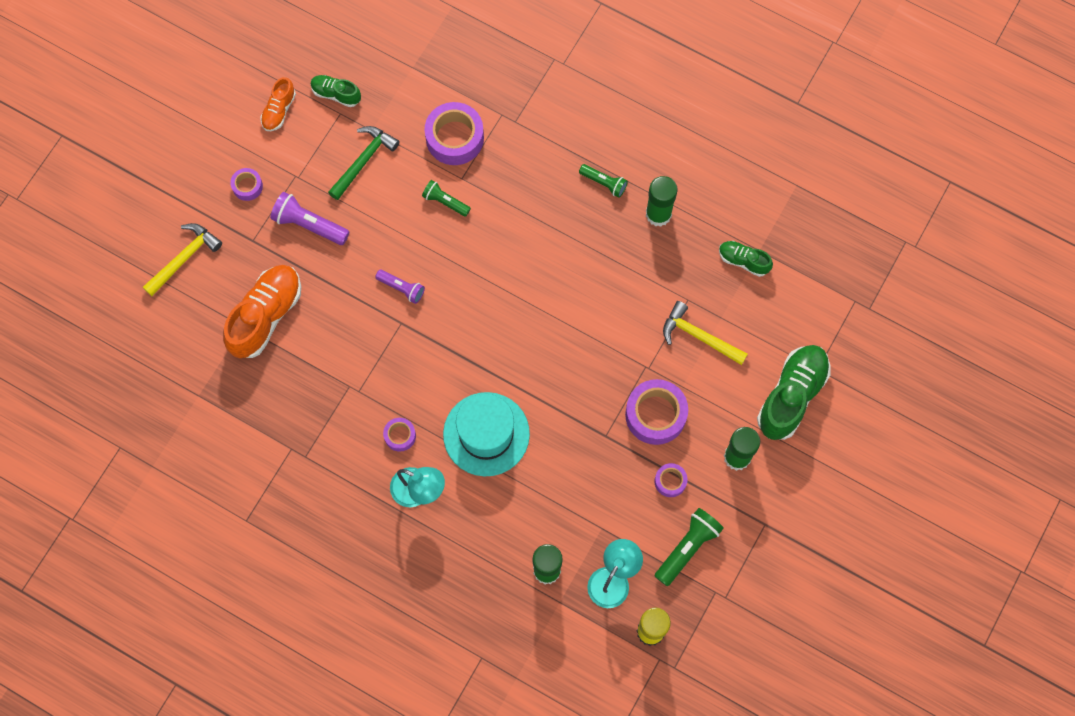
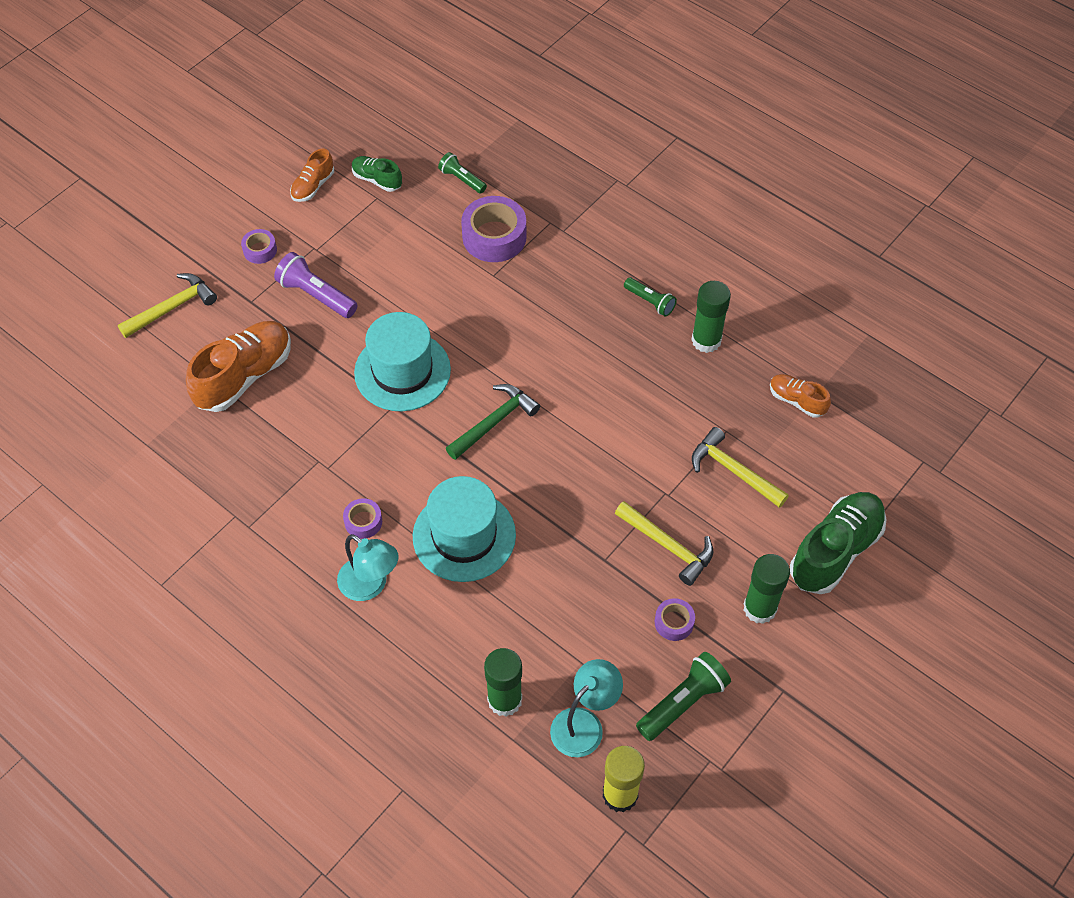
camera: 10 degrees right, 15 degrees down
green hammer [328,126,400,200] -> green hammer moved to [446,384,540,460]
purple flashlight [375,269,425,304] -> turquoise hat [354,312,451,411]
green flashlight [422,180,471,217] -> green flashlight moved to [438,152,487,194]
purple tape [625,379,688,445] -> yellow hammer [615,501,714,586]
green shoe [719,241,773,277] -> orange shoe [770,374,831,418]

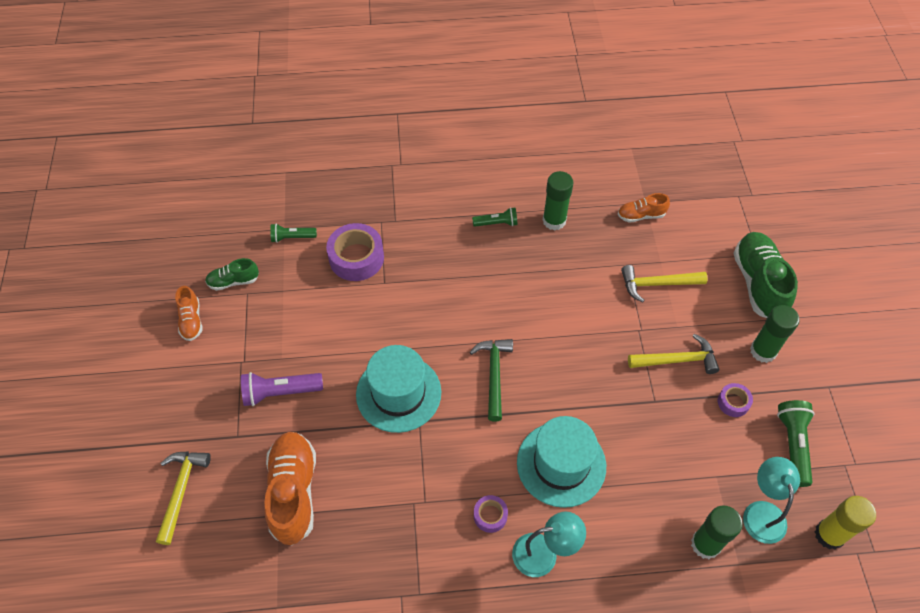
camera: 45 degrees left, 0 degrees up
purple tape [241,229,277,264] -> none

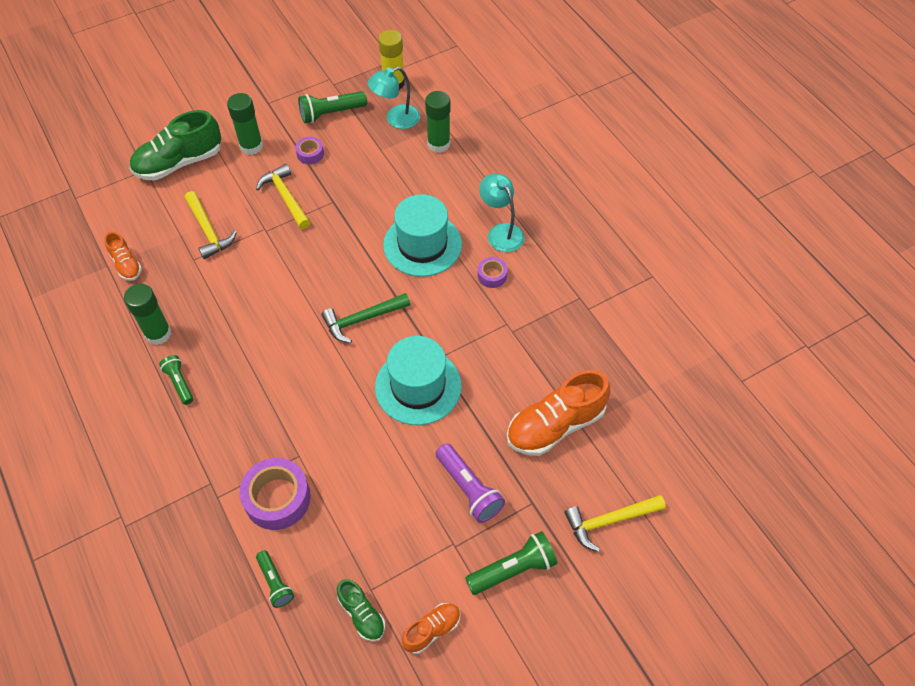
camera: 115 degrees left, 0 degrees up
none -> green flashlight [465,531,558,595]

